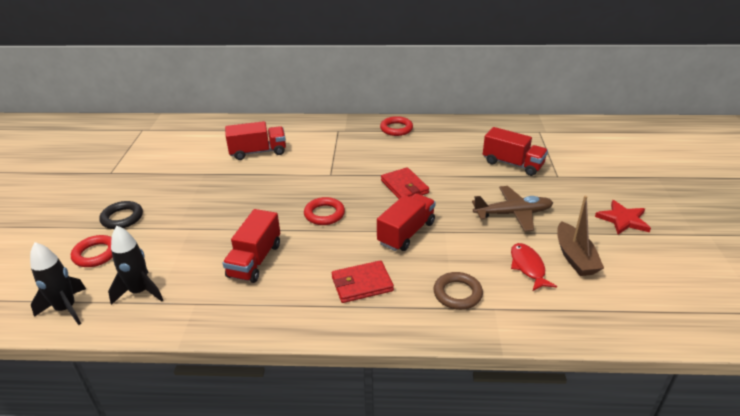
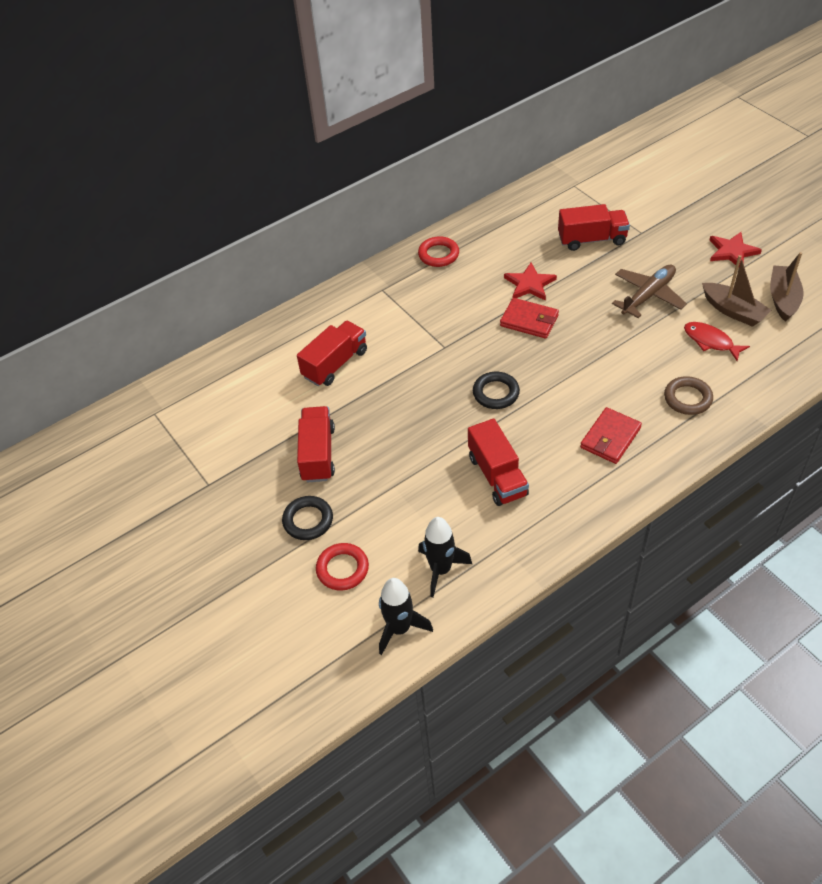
camera: 35 degrees left, 15 degrees up
red ring [304,197,345,225] -> black ring [473,372,520,409]
red truck [377,193,436,251] -> red truck moved to [297,406,335,482]
none -> red star [504,263,557,301]
none -> brown boat [770,252,804,322]

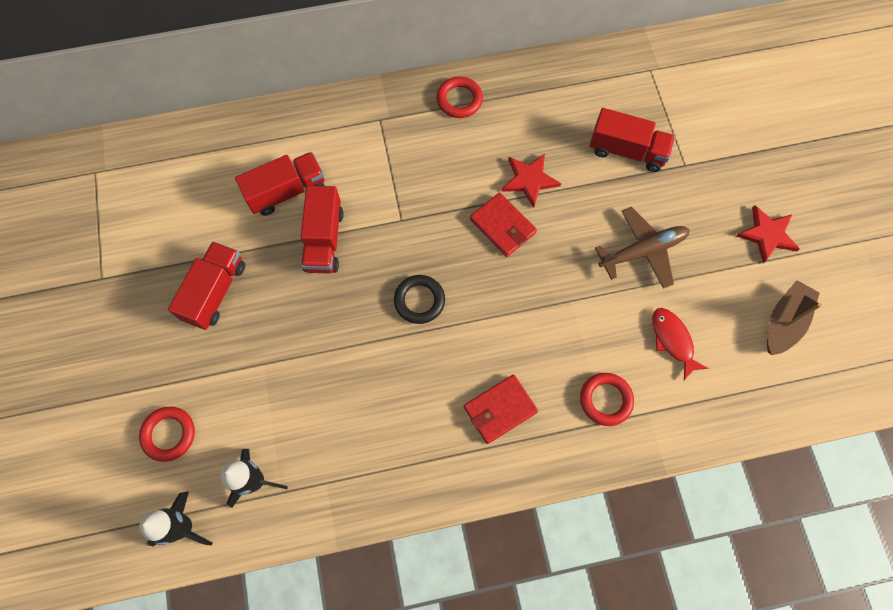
camera: 20 degrees right, 20 degrees up
black ring [282,496,333,540] -> none
red truck [468,419,529,506] -> red truck moved to [301,186,343,274]
brown ring [664,376,713,415] -> red ring [580,373,634,426]
brown boat [702,255,771,327] -> none

